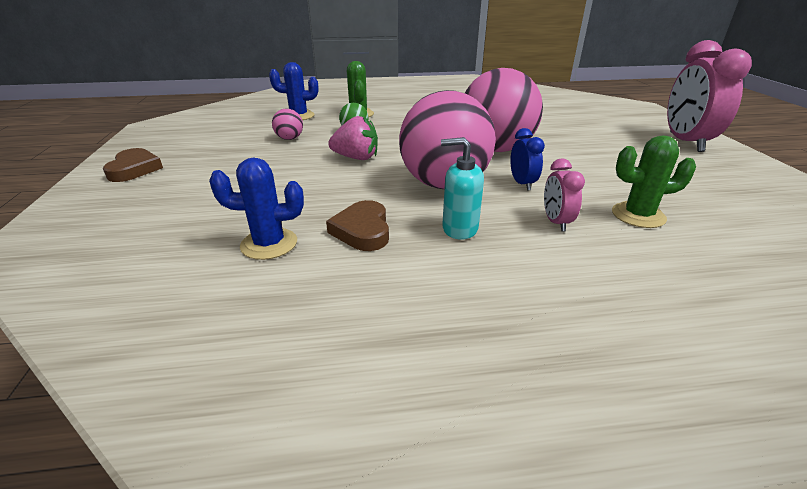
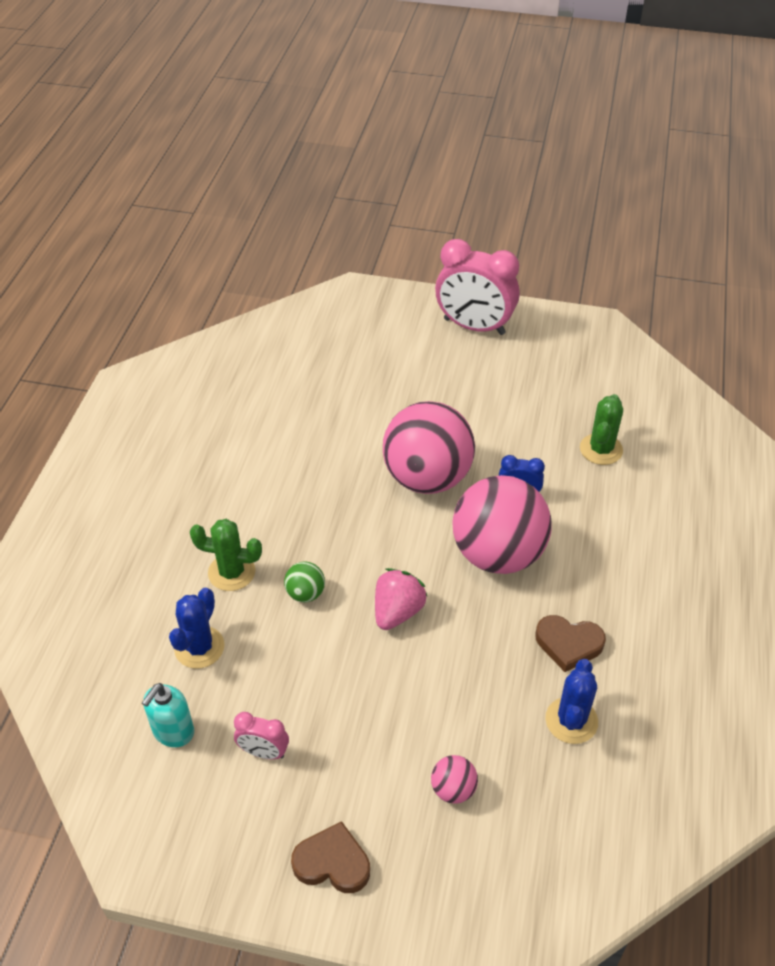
camera: 70 degrees left, 15 degrees up
pink ball [272,109,303,140] -> pink ball moved to [431,755,478,804]
turquoise soap dispenser [441,137,484,240] -> turquoise soap dispenser moved to [142,683,194,747]
pink clock [544,159,585,232] -> pink clock moved to [234,712,289,759]

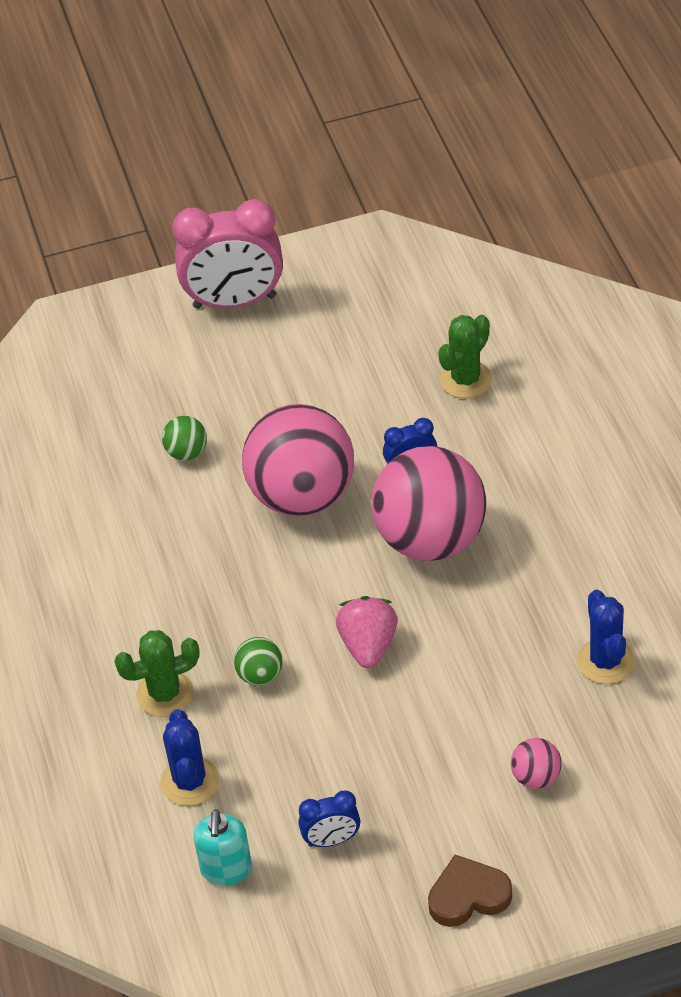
camera: 25 degrees left, 0 degrees up
pink clock [234,712,289,759] -> blue clock [298,791,360,847]
brown heart [535,615,606,672] -> none
green cactus [580,394,623,465] -> green cactus turned 45 degrees clockwise [438,315,492,398]
none -> green ball [162,416,207,461]

